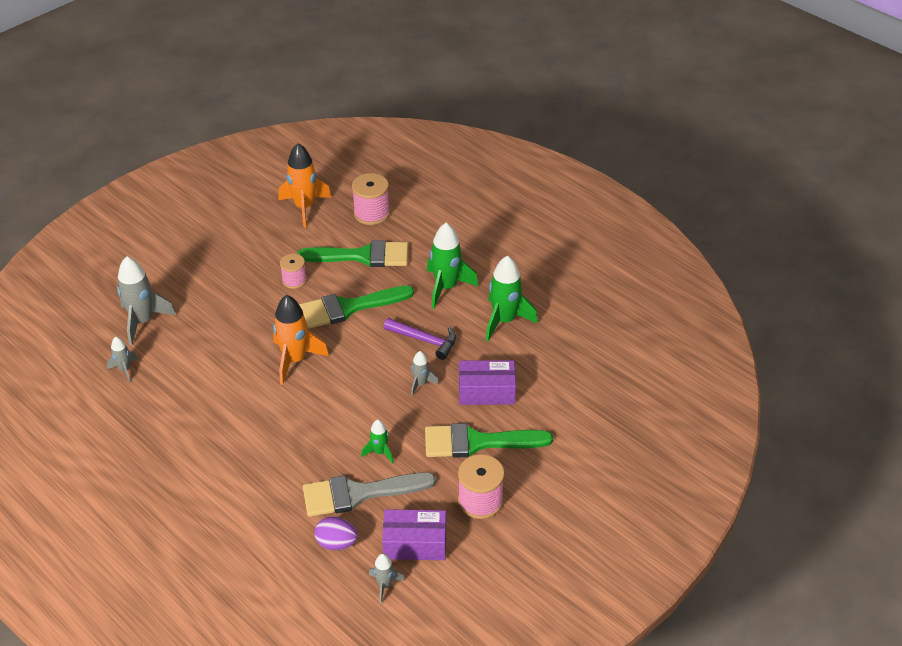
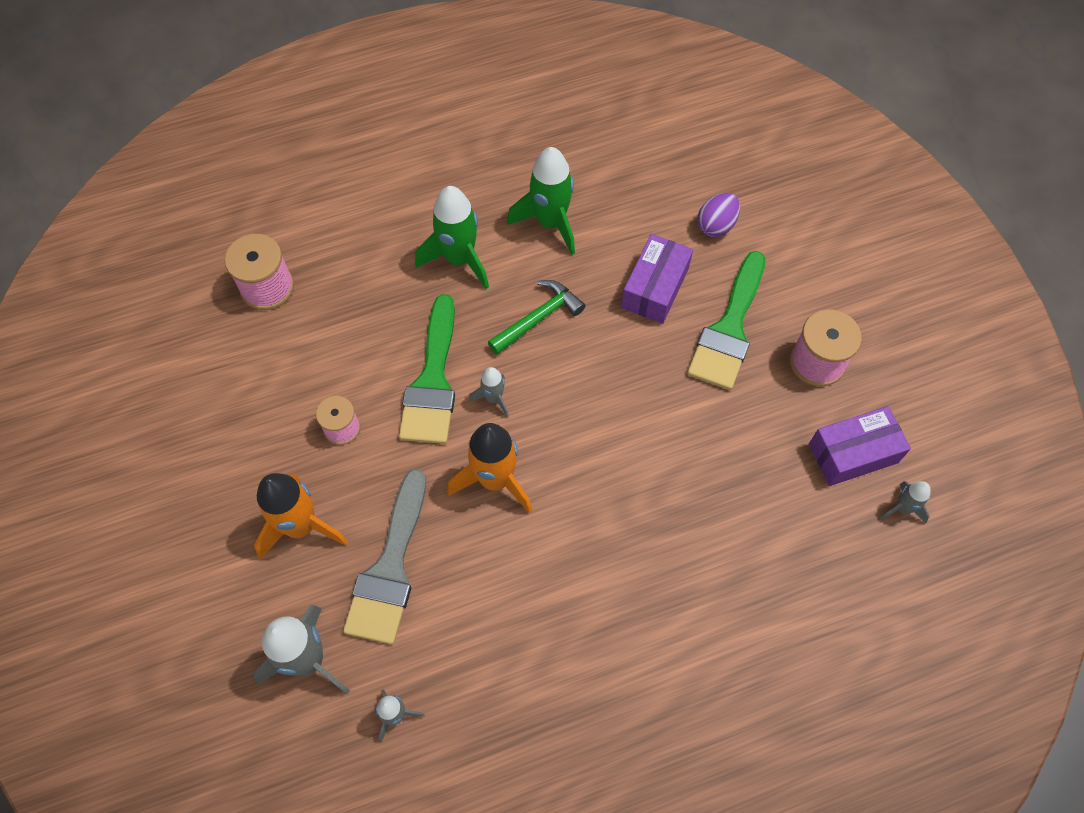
camera: 65 degrees left, 20 degrees up
orange rocket [278,143,332,228] -> orange rocket moved to [254,473,348,559]
green brush [297,240,408,267] -> none
grey brush [303,472,436,517] -> grey brush moved to [343,469,426,645]
purple egg [314,517,358,550] -> purple egg moved to [697,193,740,237]
green rocket [361,420,394,464] -> none
purple box [382,509,446,560] -> purple box turned 45 degrees clockwise [809,406,911,486]
purple hammer [384,318,456,360] -> green hammer [488,280,585,355]
grey rocket [411,351,439,397] -> grey rocket moved to [469,367,509,417]

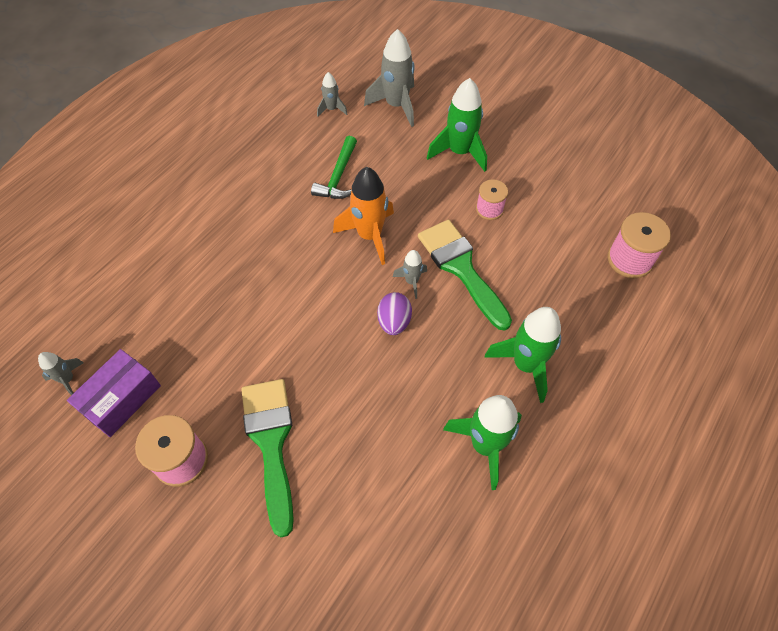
camera: 145 degrees right, 5 degrees down
orange rocket [254,473,348,559] -> green rocket [427,78,487,172]
grey brush [343,469,426,645] -> none
green hammer [488,280,585,355] -> green hammer moved to [311,136,357,199]
purple box [621,234,693,324] -> none
purple egg [697,193,740,237] -> purple egg moved to [377,292,412,335]

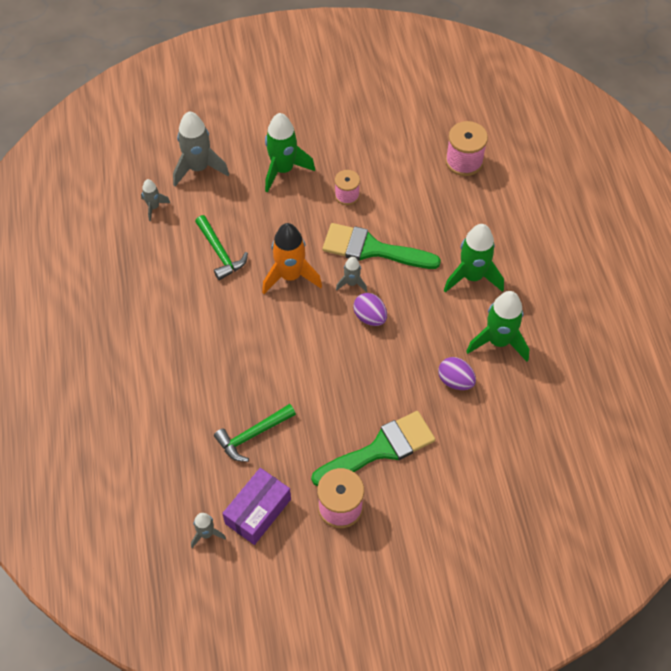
camera: 45 degrees left, 0 degrees up
purple box [67,349,161,437] -> purple box turned 45 degrees clockwise [222,468,291,545]
green brush [241,379,294,537] -> green brush turned 120 degrees clockwise [311,411,435,486]
none -> green hammer [214,404,296,462]
none -> purple egg [438,357,476,390]

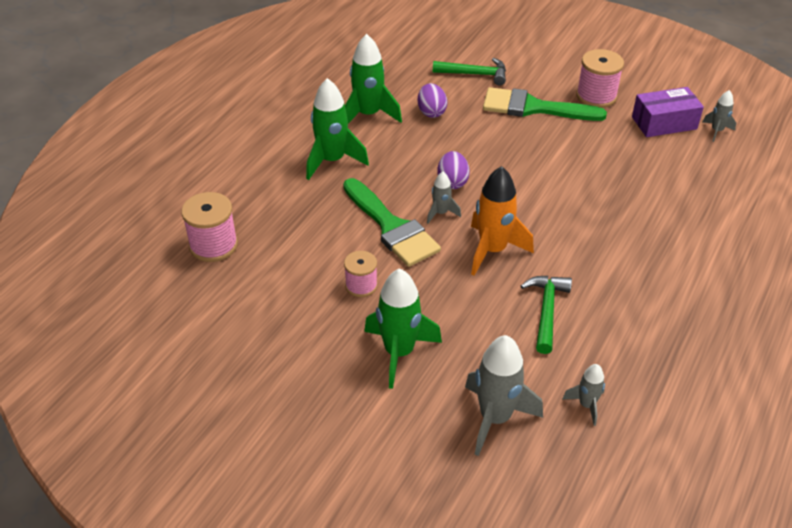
camera: 140 degrees left, 15 degrees down
green hammer [214,404,296,462] -> green hammer moved to [433,58,506,86]

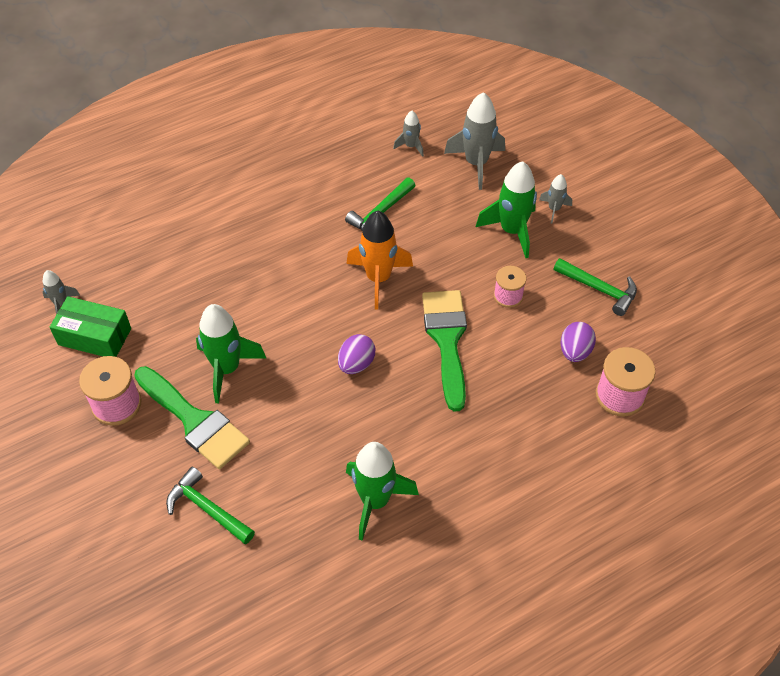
camera: 150 degrees left, 10 degrees up
green rocket [306,78,369,180] -> green rocket moved to [196,304,266,404]
purple egg [418,83,447,118] -> purple egg moved to [561,322,596,362]
grey rocket [427,172,461,224] -> grey rocket moved to [539,174,572,223]
purple box [632,87,704,137] -> green box [50,296,131,357]
none -> green hammer [553,258,637,316]

